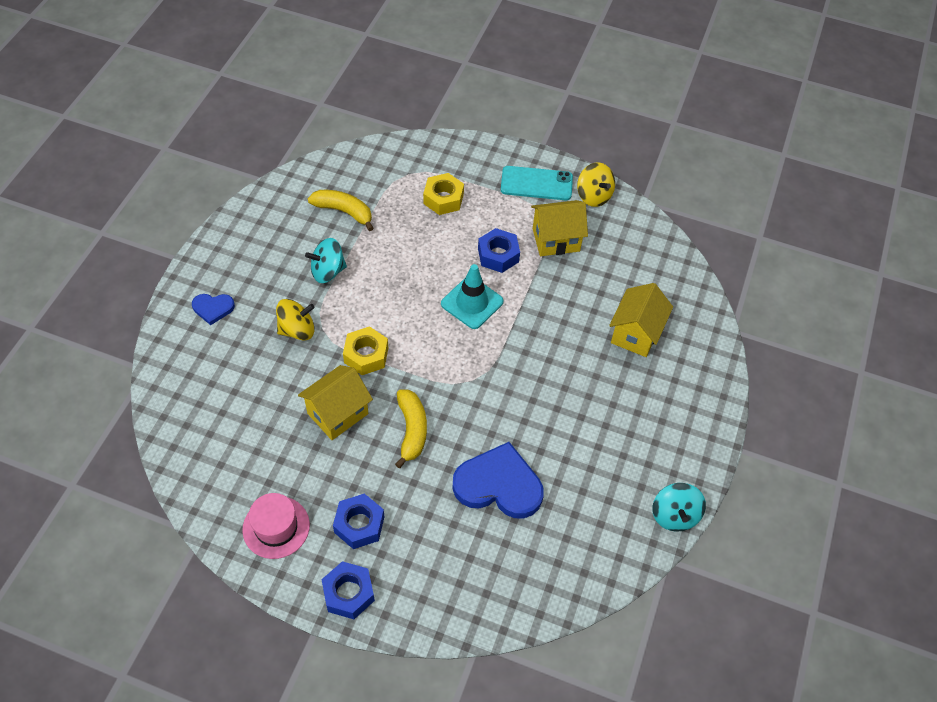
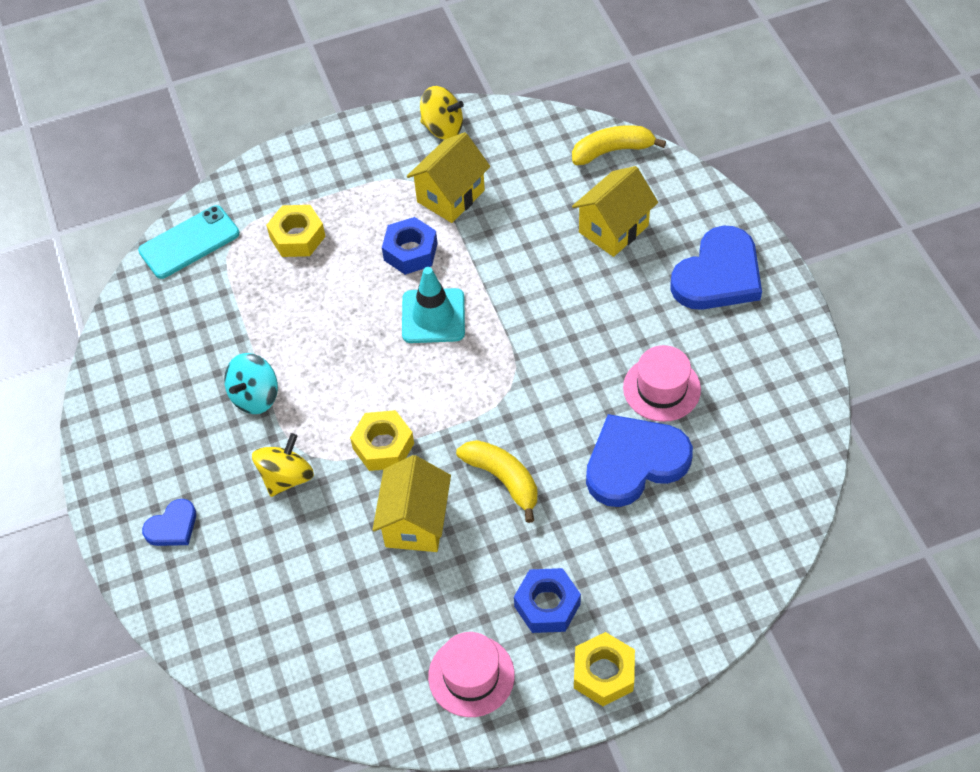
camera: 35 degrees left, 0 degrees up
yellow banana [308,190,373,231] -> yellow banana moved to [572,125,666,165]
blue nut [321,561,375,619] -> yellow nut [574,632,635,706]
turquoise phone [501,166,573,200] -> turquoise phone moved to [138,205,240,279]
yellow house [609,283,673,357] -> yellow house turned 60 degrees clockwise [572,166,658,257]
turquoise spinning top [652,483,706,532] -> none
none -> pink hat [623,345,701,422]
none -> blue heart [671,226,762,310]

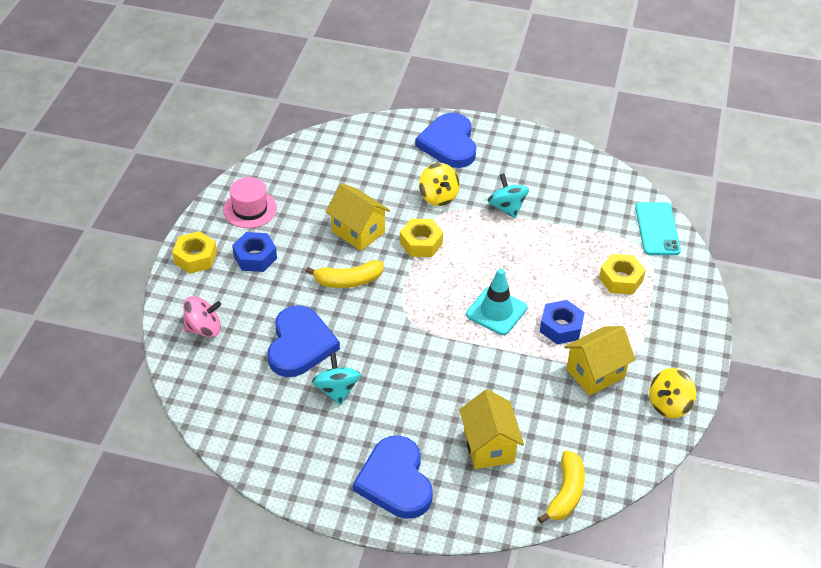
camera: 120 degrees right, 10 degrees down
blue heart [142,499,196,546] -> blue heart [415,113,476,168], size x1.99
yellow house [407,132,490,223] -> yellow house turned 75 degrees clockwise [564,326,636,396]
pink hat [623,345,701,422] -> turquoise spinning top [312,353,361,406]
none -> pink spinning top [184,296,221,337]

